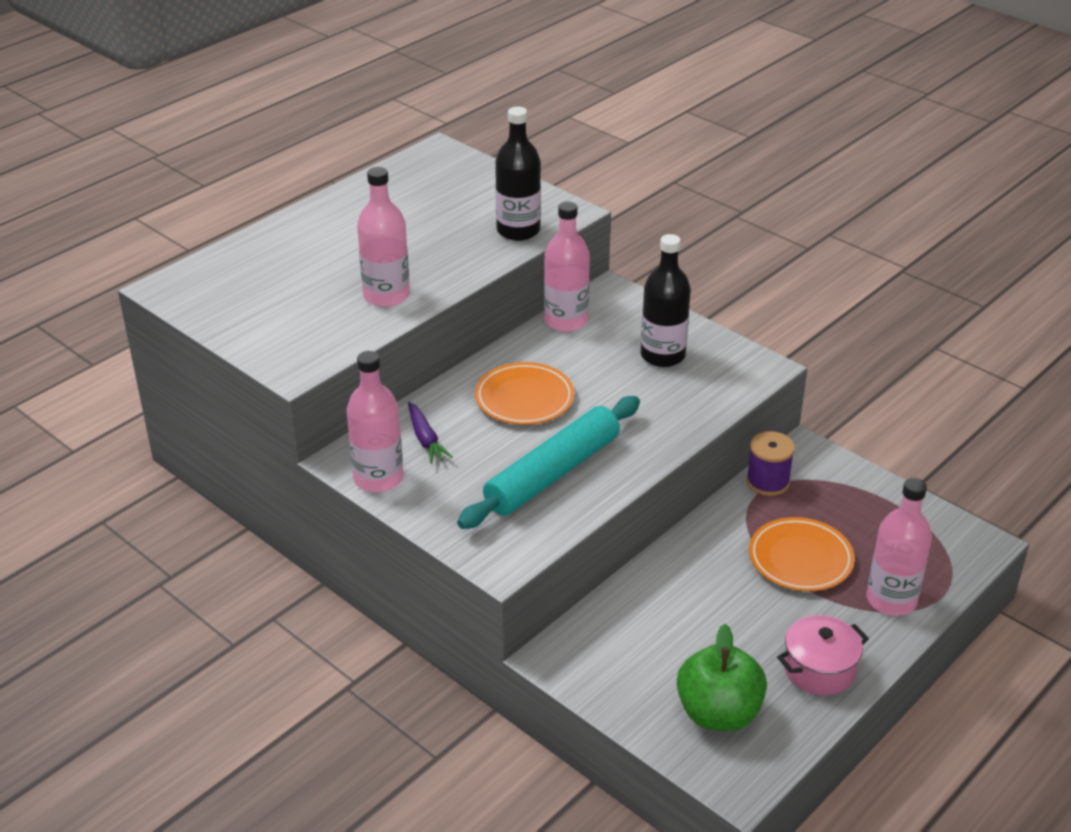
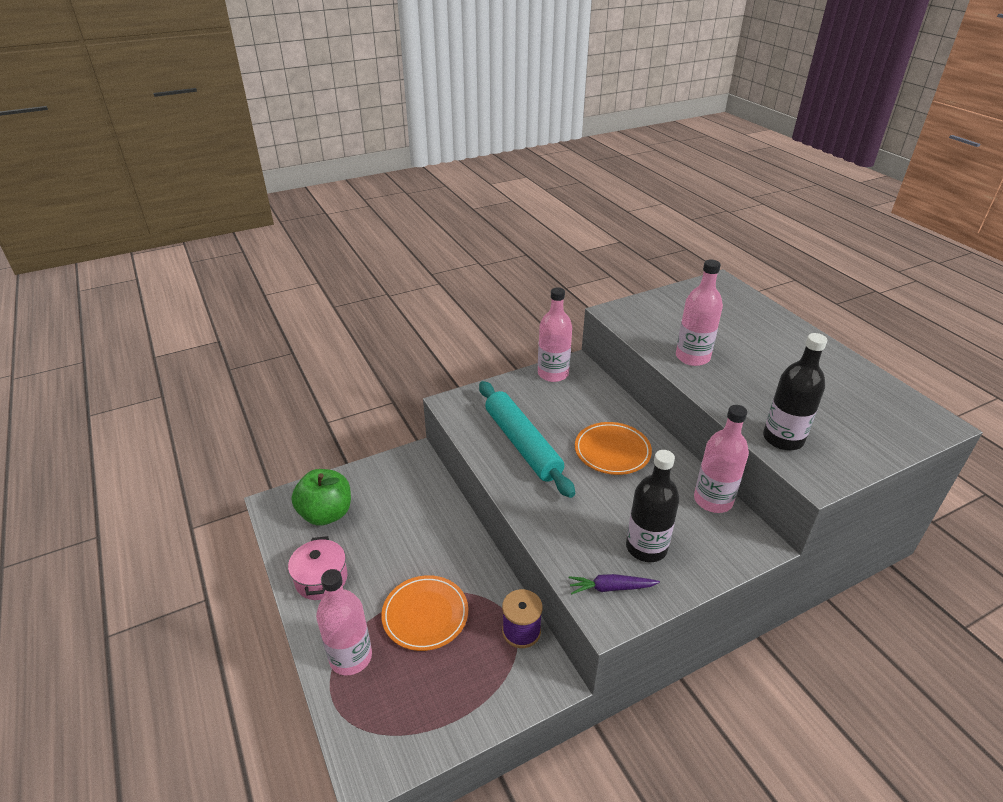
camera: 110 degrees right, 0 degrees up
purple carrot [408,402,453,464] -> purple carrot moved to [569,574,660,594]

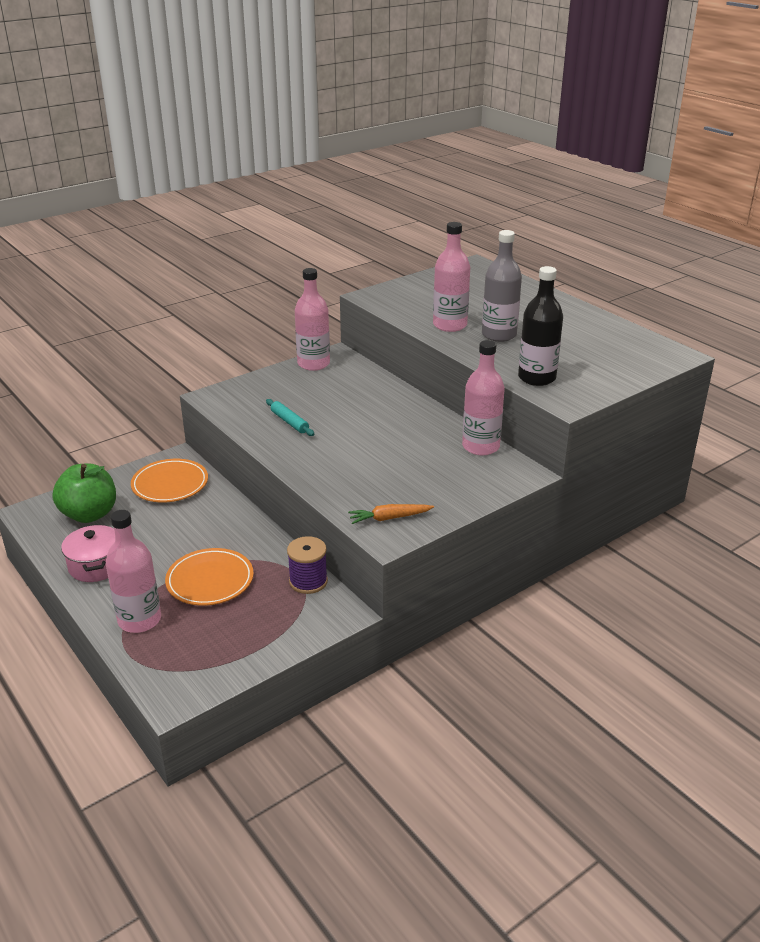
camera: 10 degrees left, 5 degrees down
turquoise rolling pin [479,381,575,498] -> turquoise rolling pin [266,399,314,436], size x0.45
purple carrot [569,574,660,594] -> orange carrot [348,504,434,524]
orange plate [575,422,652,475] -> orange plate moved to [131,459,208,502]
black bottle [626,450,680,562] -> none
none -> grey bottle [482,230,522,342]

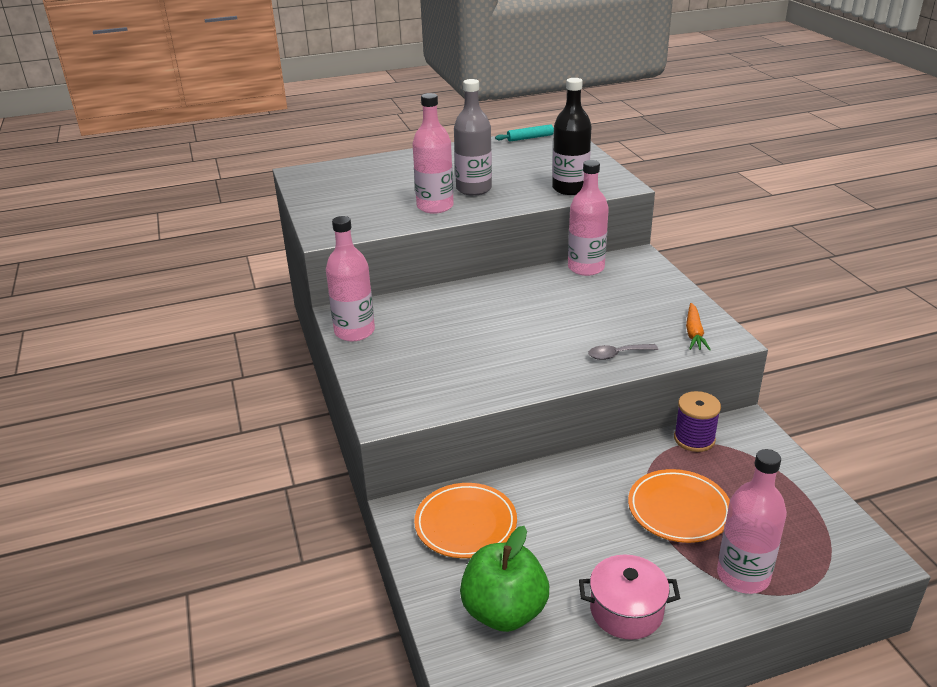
camera: 70 degrees left, 0 degrees up
turquoise rolling pin [266,399,314,436] -> turquoise rolling pin moved to [495,124,554,142]
none -> grey spoon [588,344,658,360]

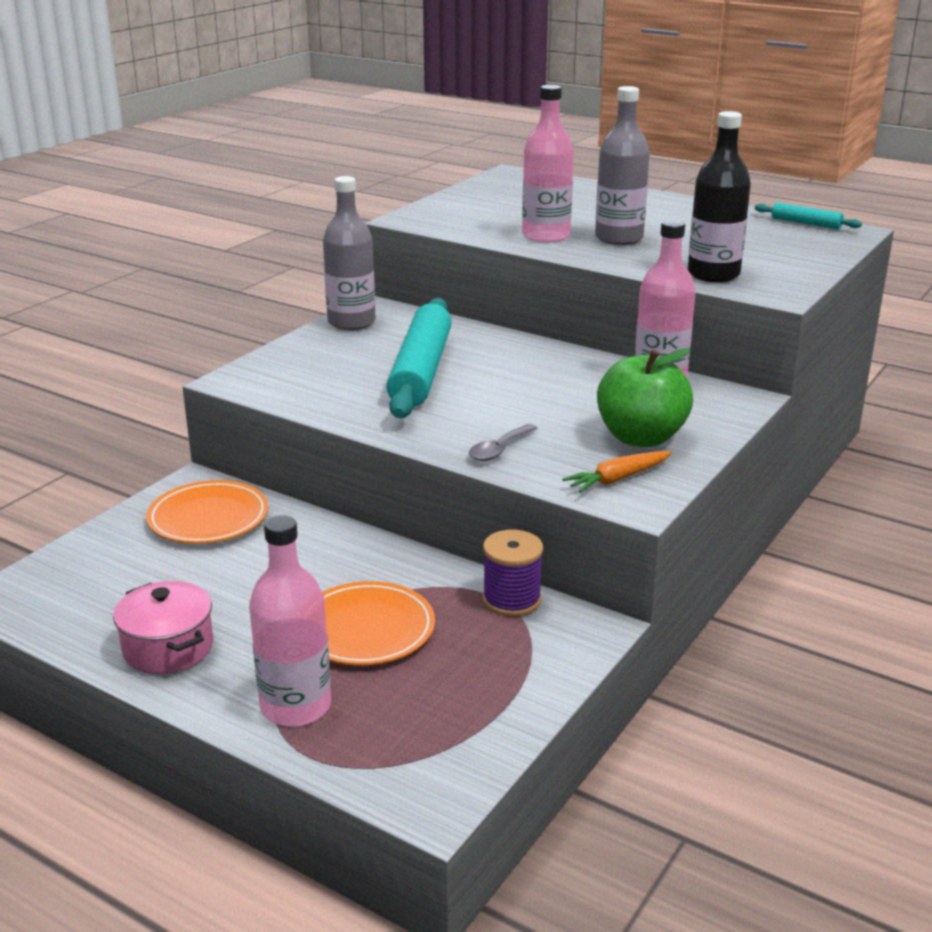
camera: 50 degrees right, 5 degrees down
pink bottle [326,216,375,341] -> grey bottle [323,176,375,330]
green apple [460,526,549,632] -> green apple moved to [597,348,693,447]
grey spoon [588,344,658,360] -> grey spoon turned 90 degrees counterclockwise [469,424,538,461]
none -> turquoise rolling pin [386,298,452,418]

